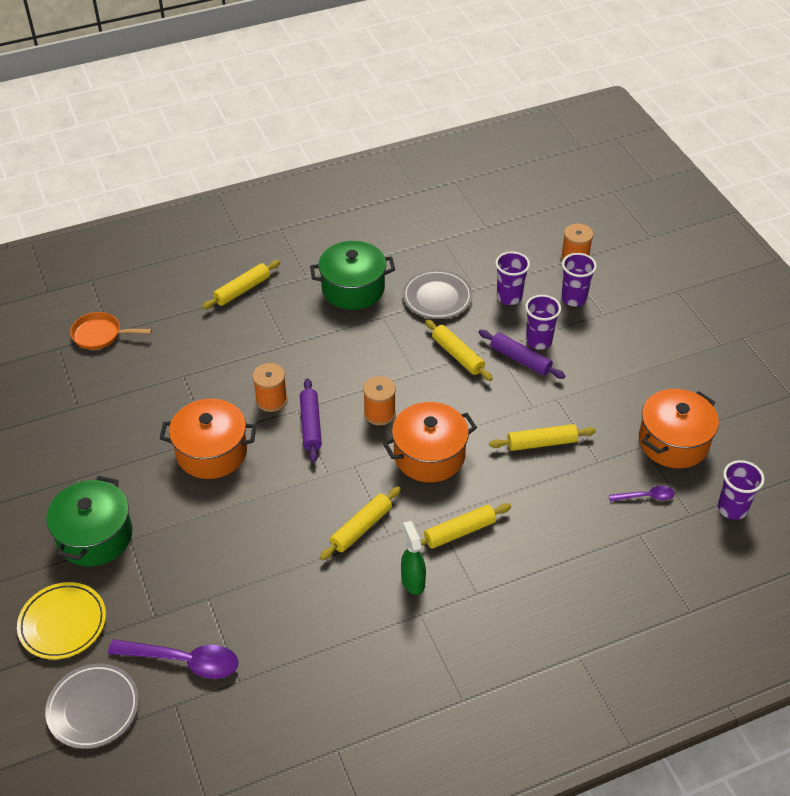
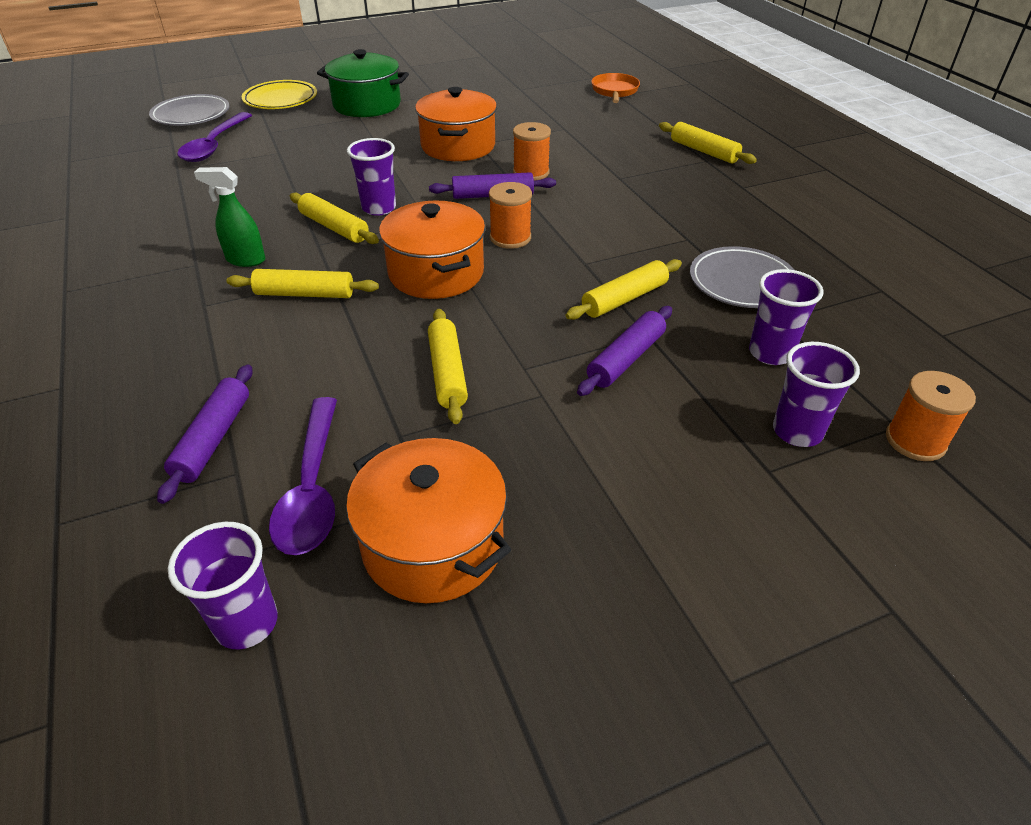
camera: 90 degrees right, 5 degrees down
green pot [310,241,395,310] -> none
green spray bottle [401,521,426,595] -> green spray bottle turned 150 degrees counterclockwise [194,167,265,267]
yellow rolling pin [421,503,511,549] -> yellow rolling pin turned 60 degrees counterclockwise [226,269,379,298]
purple cup [525,295,561,350] -> purple cup moved to [347,138,396,216]
purple spoon [609,486,674,502] -> purple spoon [269,397,337,555], size x1.85
none -> purple rolling pin [157,365,253,504]

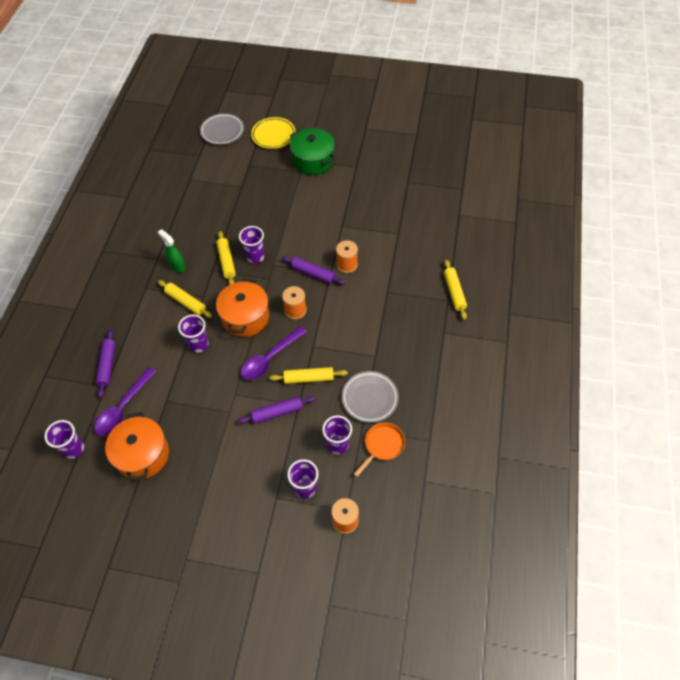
camera: 35 degrees right, 15 degrees up
purple rolling pin [157,365,253,504] -> purple rolling pin turned 45 degrees counterclockwise [96,329,116,398]
purple spoon [177,112,252,162] -> purple spoon moved to [241,326,307,380]
orange pot [415,87,497,161] -> none
yellow rolling pin [428,309,468,424] -> none
orange pan [591,73,640,103] -> orange pan moved to [354,422,405,477]
none -> purple cup [178,315,209,353]

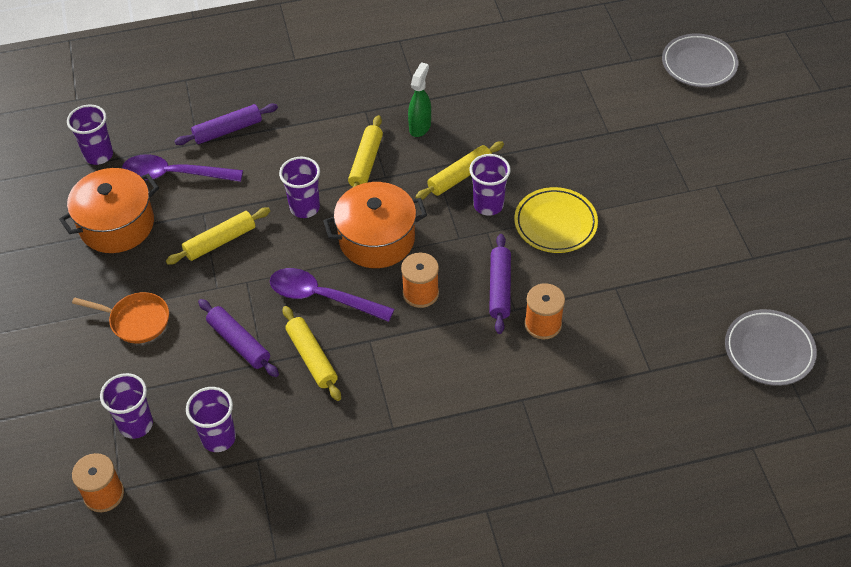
camera: 65 degrees right, 5 degrees down
yellow plate [251,117,296,149] -> yellow plate moved to [514,187,598,253]
green pot [290,128,335,175] -> none
grey plate [342,371,399,423] -> grey plate moved to [725,309,817,386]
orange pan [354,422,405,477] -> orange pan moved to [72,292,169,343]
yellow rolling pin [444,260,467,320] -> yellow rolling pin moved to [166,208,270,265]

